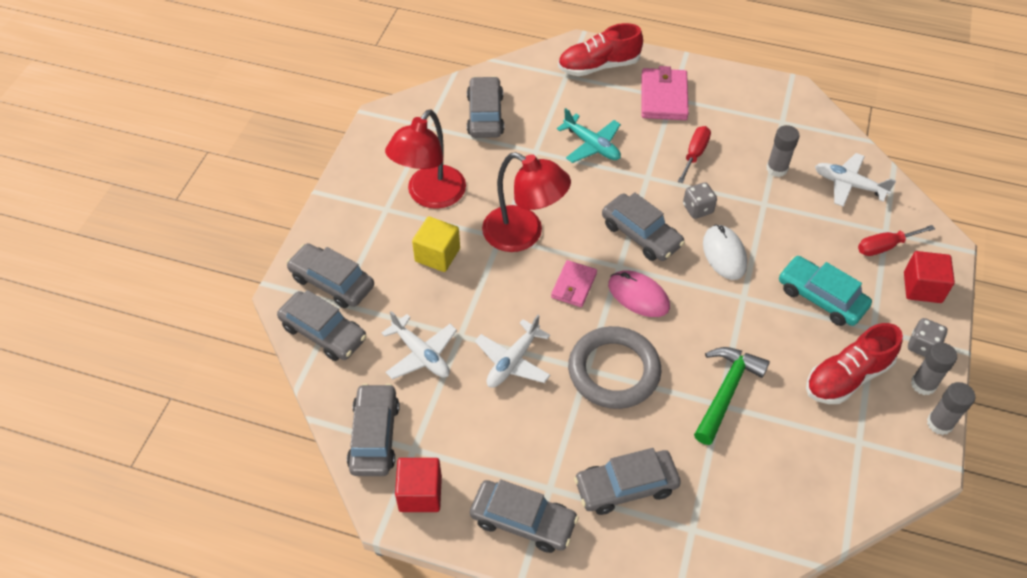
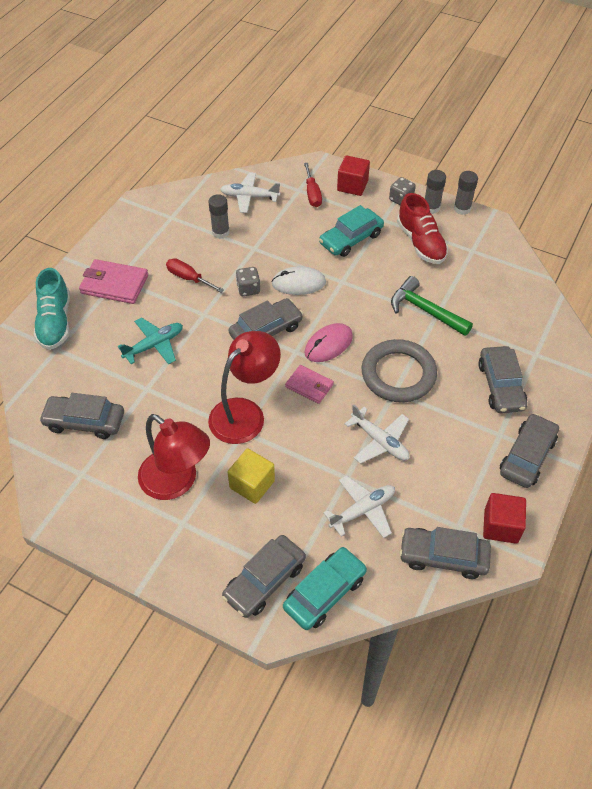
camera: 80 degrees left, 0 degrees up
grey car [277,290,366,361] -> turquoise car [283,547,367,630]
red shoe [558,23,643,76] -> turquoise shoe [34,268,70,350]
white plane [815,153,896,207] -> white plane turned 60 degrees clockwise [220,172,280,213]

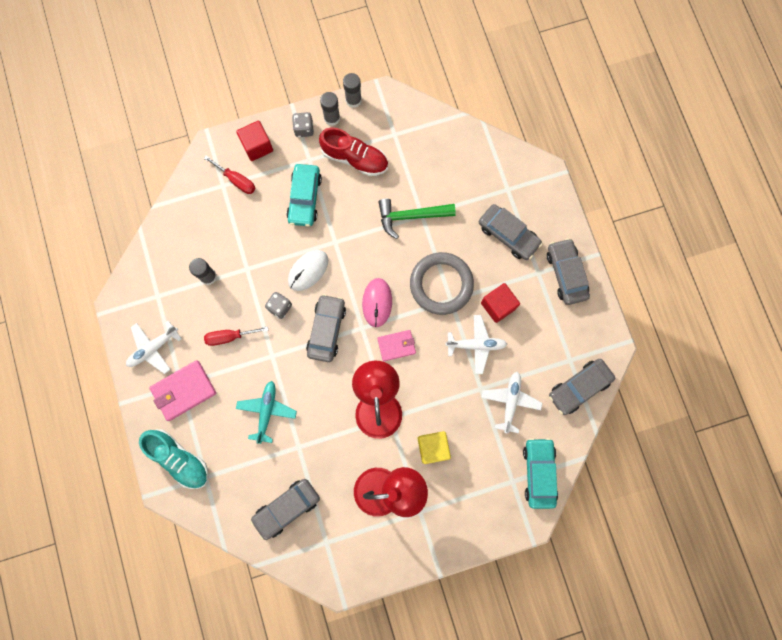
camera: 45 degrees left, 25 degrees up
white plane [220,172,280,213] -> white plane moved to [126,320,182,374]
grey car [222,535,306,618] -> none
red cube [483,493,526,544] -> red cube moved to [481,283,520,323]

